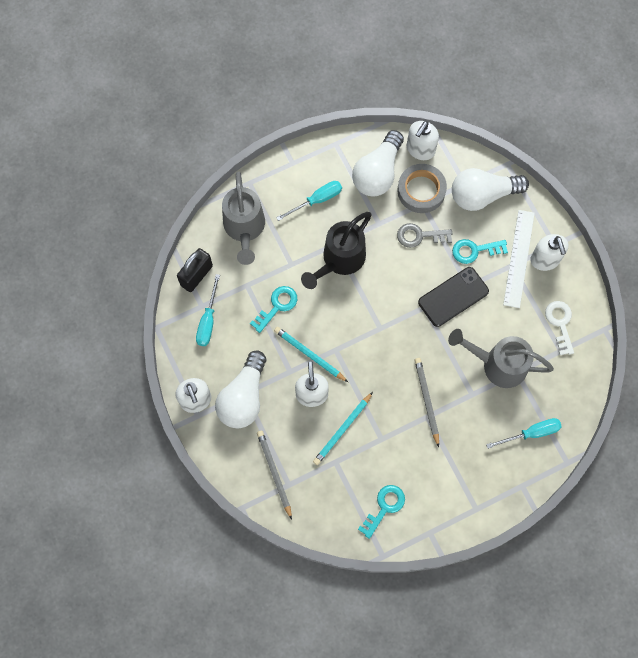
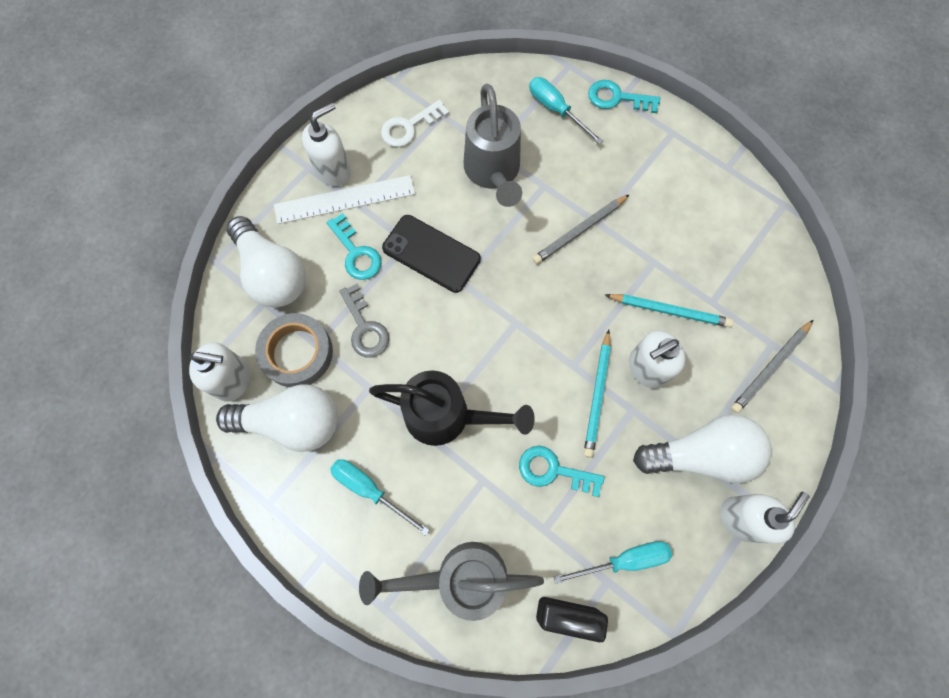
camera: 115 degrees left, 0 degrees up
grey watering can [222,171,265,265] -> grey watering can turned 150 degrees counterclockwise [359,542,544,621]
turquoise key [358,485,405,539] -> turquoise key moved to [588,80,660,113]

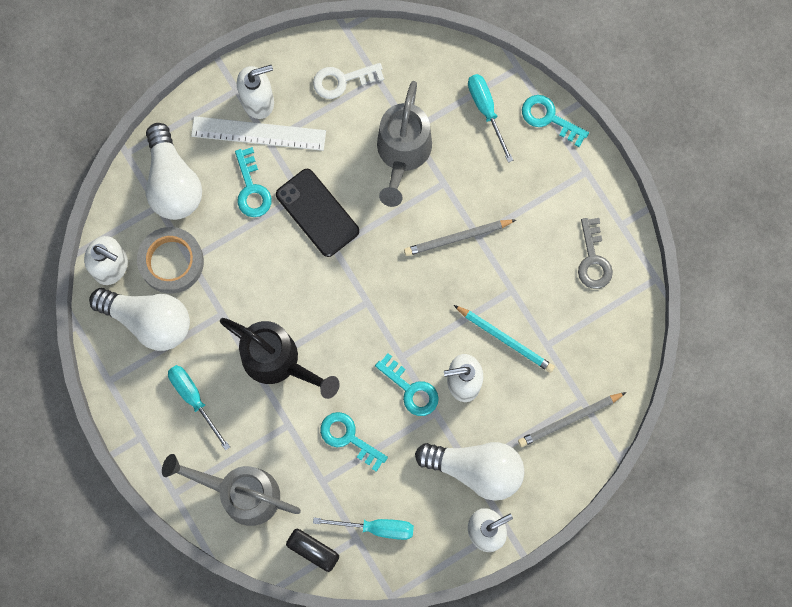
camera: 20 degrees right, 5 degrees up
grey key [339,283,389,357] -> grey key moved to [578,218,613,289]
turquoise pencil [584,329,611,458] -> turquoise key [375,353,439,416]

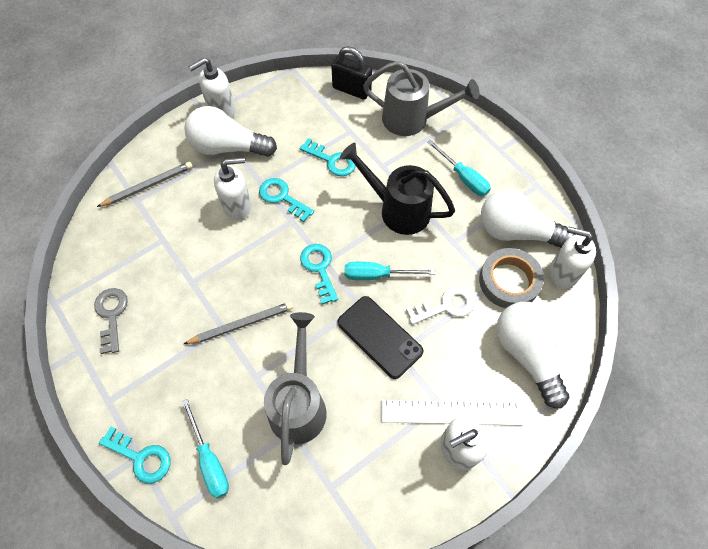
camera: 175 degrees right, 15 degrees down
turquoise key [235,147,272,217] -> turquoise key moved to [300,244,338,305]
white key [313,63,384,99] -> white key moved to [406,287,474,325]
turquoise screwdriver [313,518,414,540] -> turquoise screwdriver moved to [345,262,436,280]
turquoise pencil [454,305,555,373] -> none

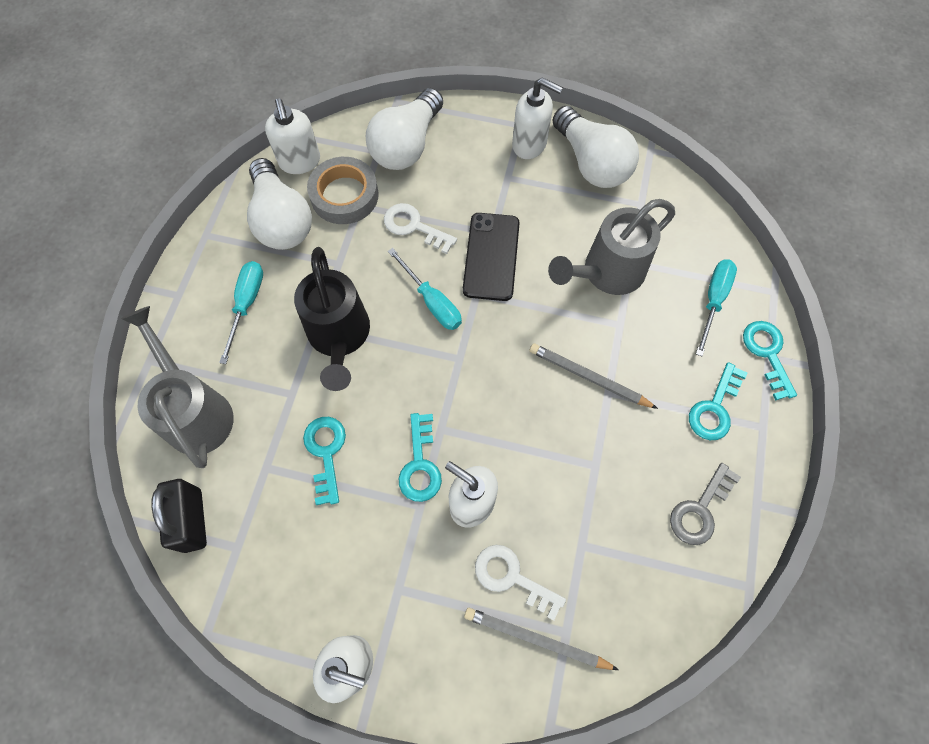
camera: 130 degrees left, 5 degrees up
white light bulb [184,106,277,157] -> white light bulb moved to [553,106,639,188]
turquoise key [300,244,338,305] -> turquoise key moved to [689,362,747,440]
white ruler [381,400,523,426] -> none
none -> white key [475,545,566,621]

